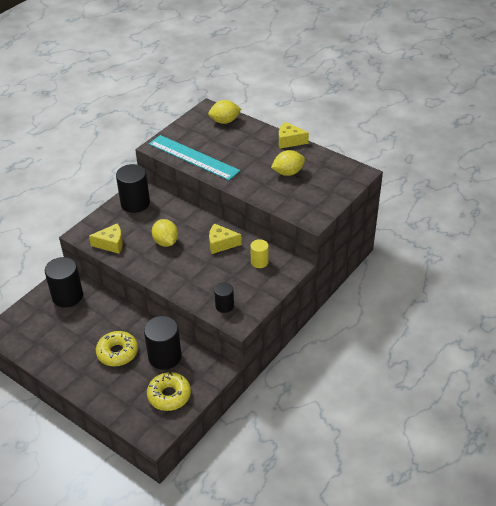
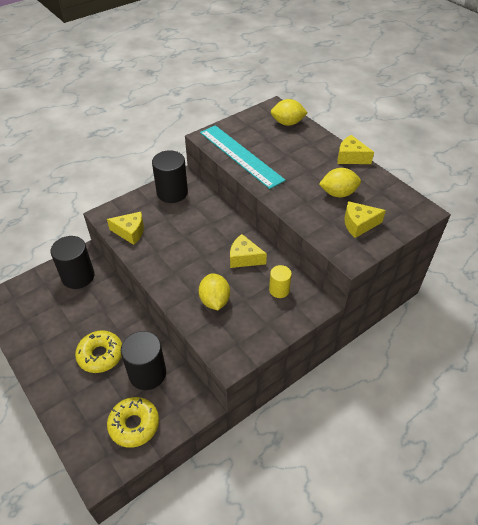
camera: 15 degrees right, 5 degrees up
yellow lemon [152,219,178,247] -> yellow lemon moved to [199,273,230,310]
black cylinder [214,283,234,313] -> none
none -> yellow cheese [344,201,386,238]

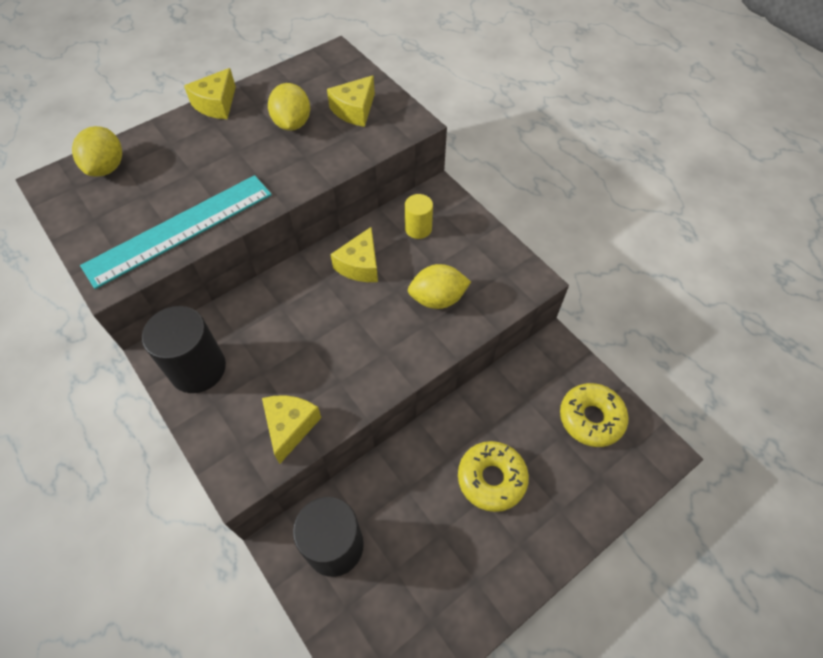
camera: 90 degrees left, 10 degrees up
black cylinder [121,331,166,390] -> none
yellow cheese [344,201,386,238] -> yellow cheese turned 45 degrees clockwise [327,75,375,127]

